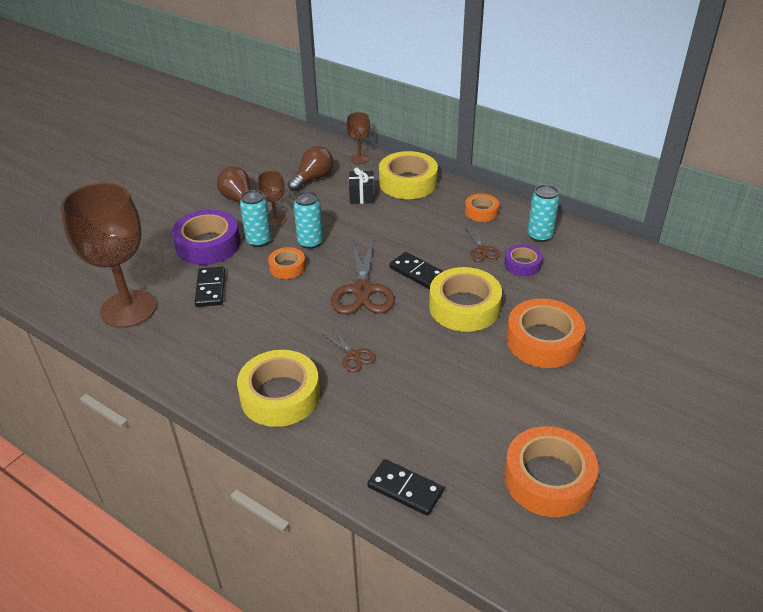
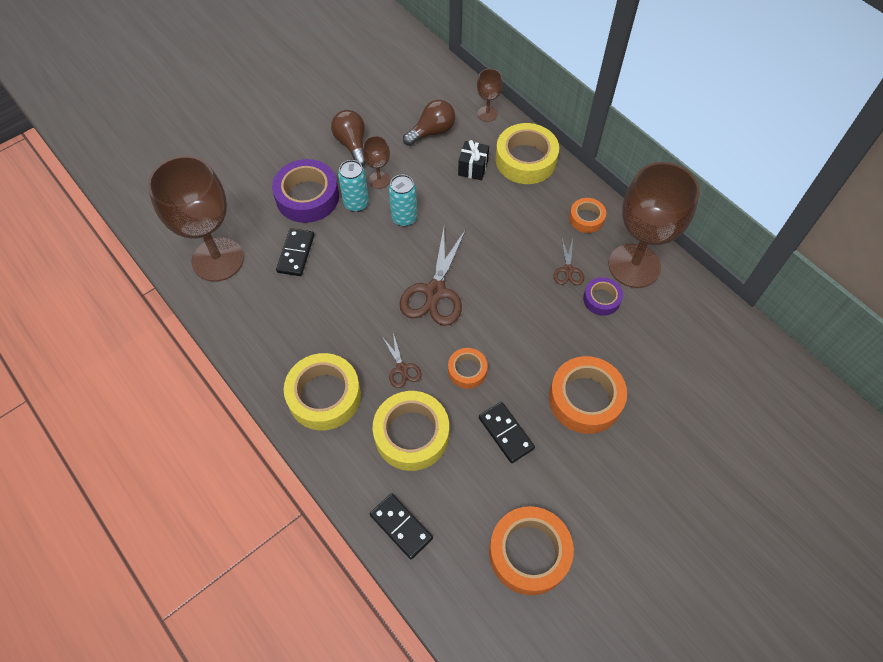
camera: 15 degrees right, 20 degrees up
orange tape [268,247,306,279] -> orange tape moved to [448,348,488,389]
black domino [389,252,443,289] -> black domino moved to [479,402,535,463]
yellow tape [429,267,502,332] -> yellow tape moved to [373,391,449,471]
turquoise can [528,185,559,242] -> brown goblet [608,162,700,288]

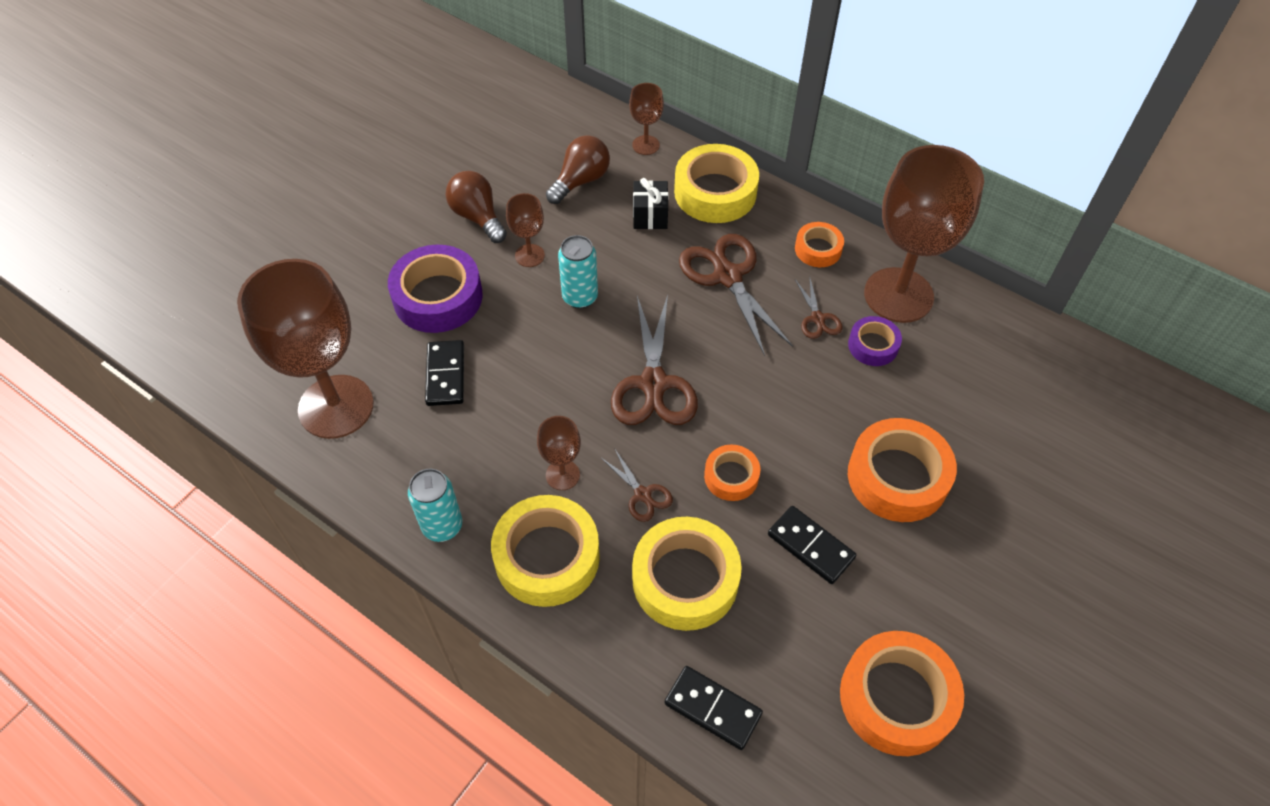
camera: 15 degrees left, 5 degrees down
turquoise can [338,160,369,212] -> turquoise can moved to [408,469,462,542]
none -> brown goblet [537,416,581,490]
none -> brown scissors [679,234,793,356]

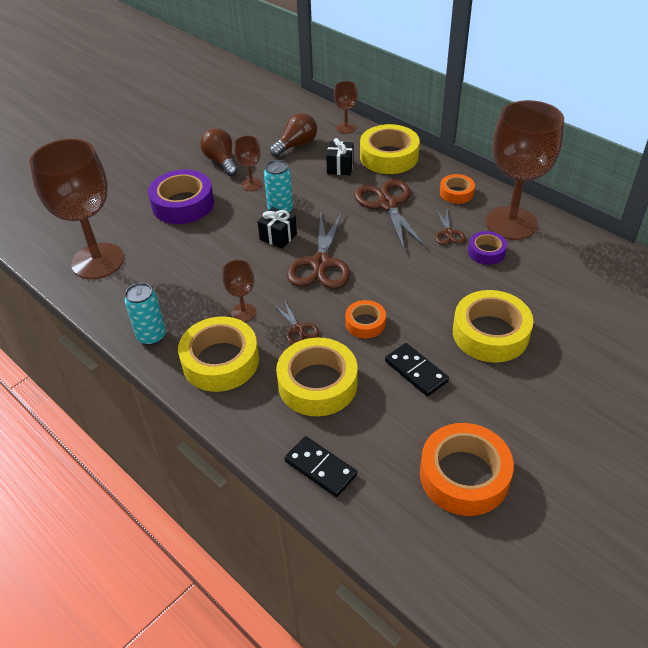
camera: 10 degrees right, 10 degrees down
black domino [425,340,464,406] -> none
orange tape [848,418,957,522] -> yellow tape [453,290,533,363]
none -> black gift [257,207,297,249]

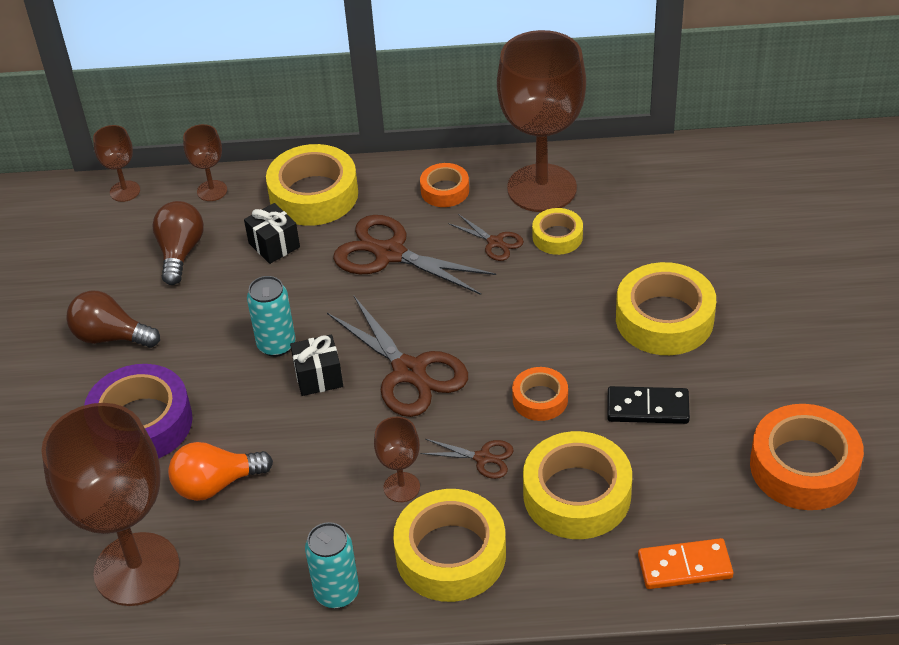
camera: 45 degrees left, 0 degrees up
brown goblet [234,136,262,191] -> brown goblet moved to [93,125,140,202]
black domino [284,436,357,497] -> orange domino [638,538,733,589]
purple tape [468,231,507,265] -> yellow tape [532,208,583,255]
none -> orange light bulb [168,442,273,501]

